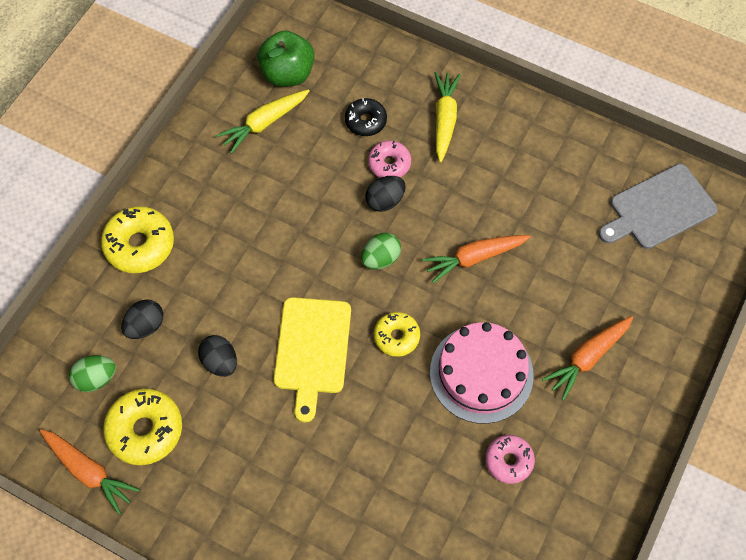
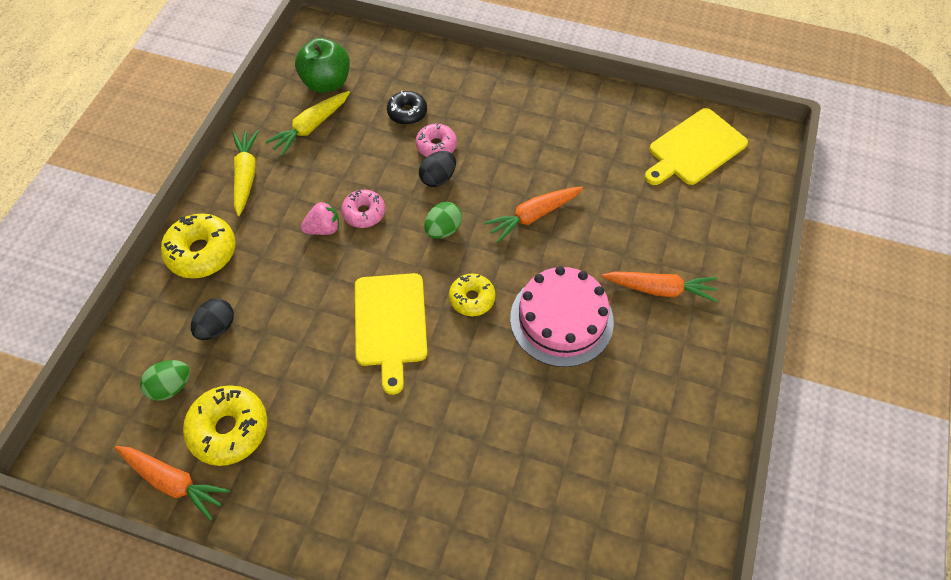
camera: 10 degrees left, 5 degrees down
black egg [198,335,237,377] -> none
yellow carrot [435,72,461,162] -> yellow carrot moved to [233,130,259,216]
pink donut [485,435,535,484] -> pink donut moved to [341,190,385,228]
orange carrot [542,316,633,400] -> orange carrot turned 120 degrees counterclockwise [602,271,718,303]
grey cutting board [599,164,718,249] -> yellow cutting board [645,108,748,185]
none -> pink strawberry [301,201,339,235]

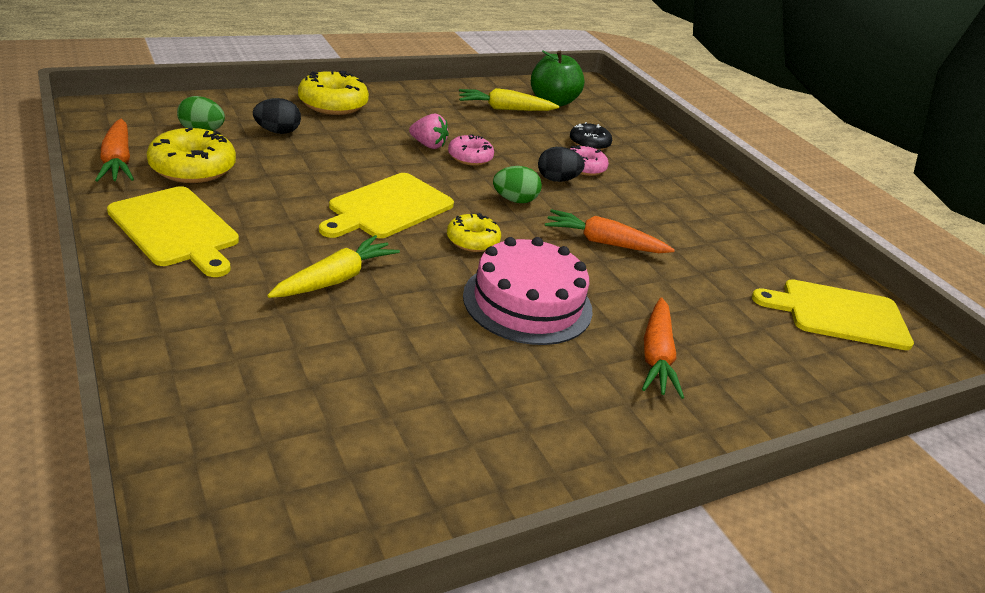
camera: 40 degrees right, 25 degrees down
yellow carrot [233,130,259,216] -> yellow carrot moved to [267,235,400,298]
orange carrot [602,271,718,303] -> orange carrot turned 45 degrees clockwise [642,297,684,399]
none -> yellow cutting board [107,186,239,277]

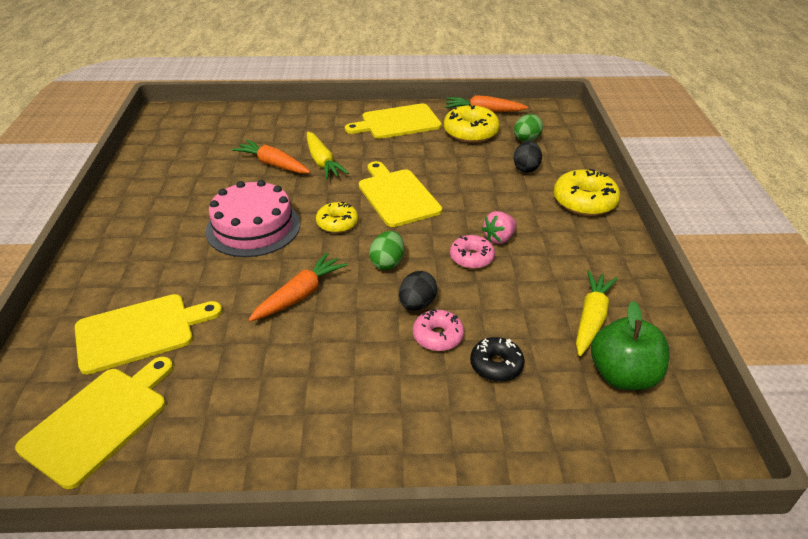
camera: 120 degrees right, 5 degrees up
orange carrot [642,297,684,399] -> orange carrot moved to [232,140,310,174]
none -> yellow cutting board [75,294,222,375]

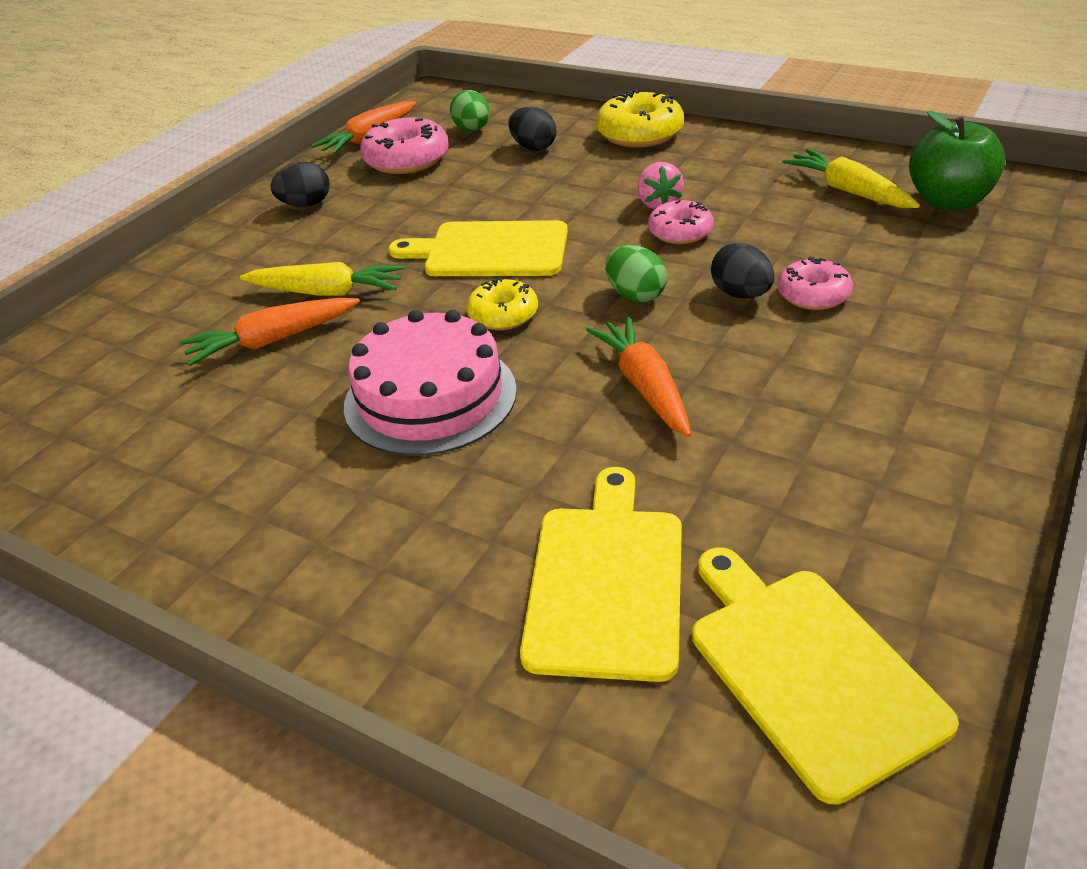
camera: 55 degrees left, 0 degrees up
yellow cutting board [345,104,442,139] -> black egg [271,162,330,207]
yellow donut [444,103,500,143] -> pink donut [360,117,449,174]
black donut [470,337,525,382] -> none

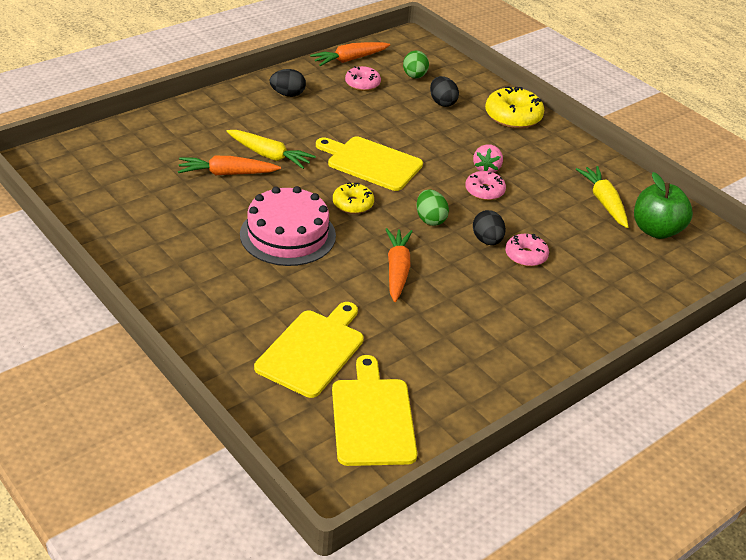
camera: 15 degrees right, 0 degrees up
pink donut [360,117,449,174] -> pink donut [345,66,381,91], size x0.63

